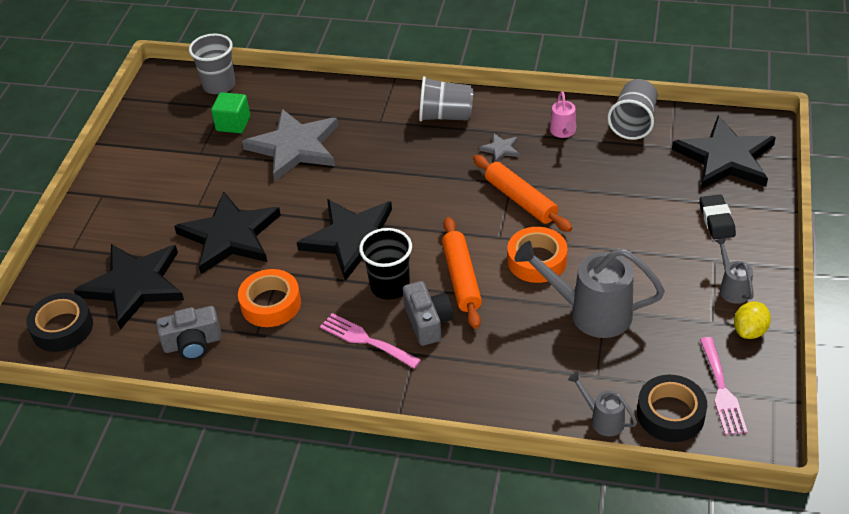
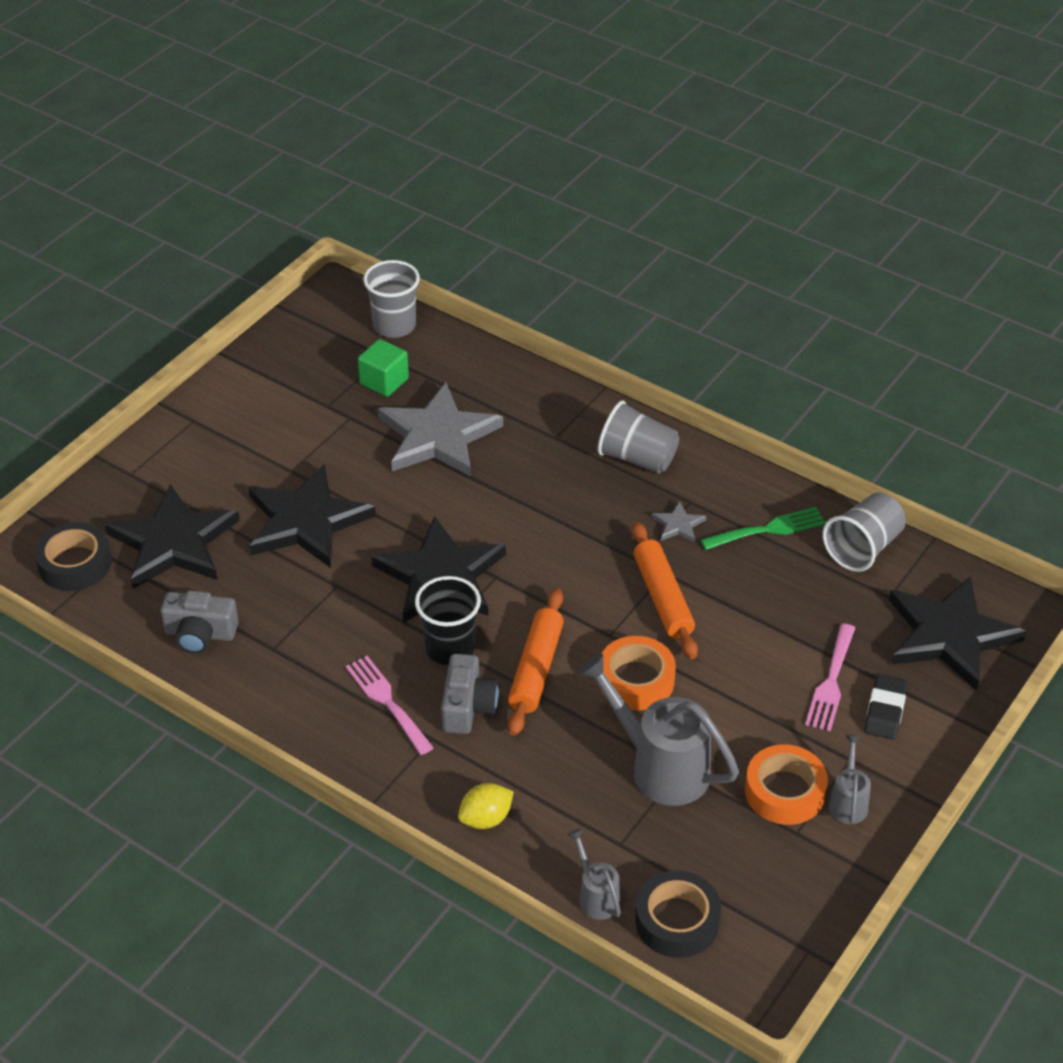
camera: 20 degrees right, 0 degrees up
orange tape [238,269,301,327] -> orange tape moved to [745,744,828,825]
pink watering can [550,91,577,138] -> green fork [701,507,826,550]
pink fork [700,337,748,435] -> pink fork moved to [805,624,855,731]
yellow lemon [734,301,771,339] -> yellow lemon moved to [458,783,514,829]

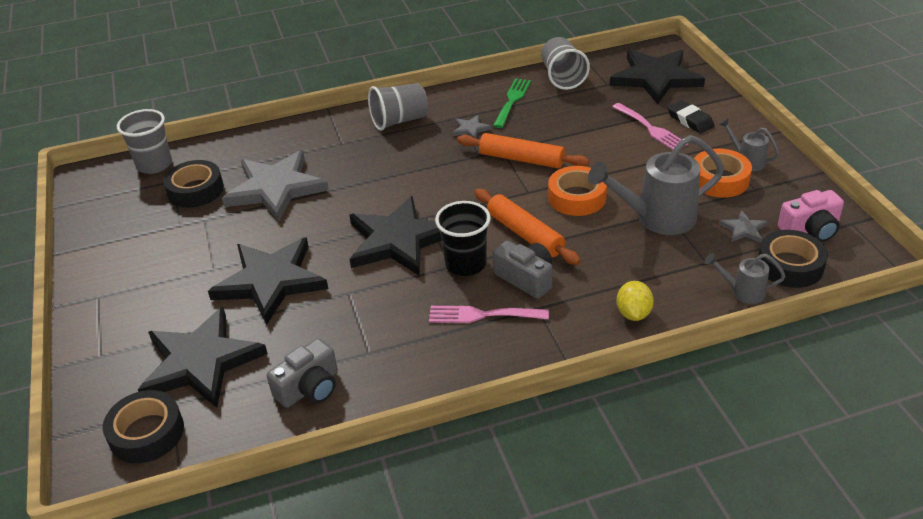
camera: 50 degrees left, 5 degrees down
green cube [358,339,409,397] -> black tape [163,160,224,208]
none -> grey star [719,211,768,242]
none -> pink camera [778,190,844,242]

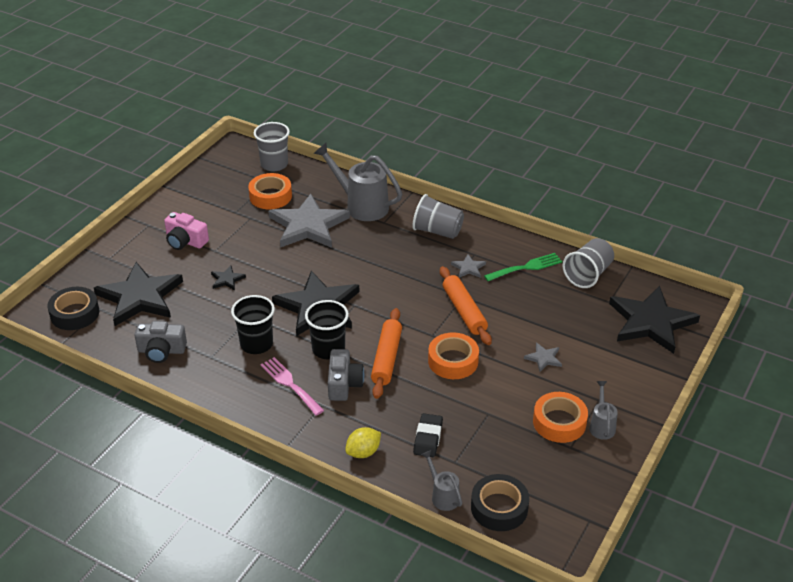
camera: 45 degrees right, 0 degrees up
black tape [163,160,224,208] -> orange tape [248,173,292,209]
black star [208,237,328,325] -> black star [211,265,246,290], size x0.41
grey watering can [588,135,724,235] -> grey watering can moved to [313,143,402,221]
pink fork [612,103,688,150] -> none
black eraser [667,100,715,134] -> black eraser moved to [413,413,443,457]
grey star [719,211,768,242] -> grey star moved to [524,343,562,372]
pink camera [778,190,844,242] -> pink camera moved to [164,212,209,250]
none -> black cup [231,295,275,354]

